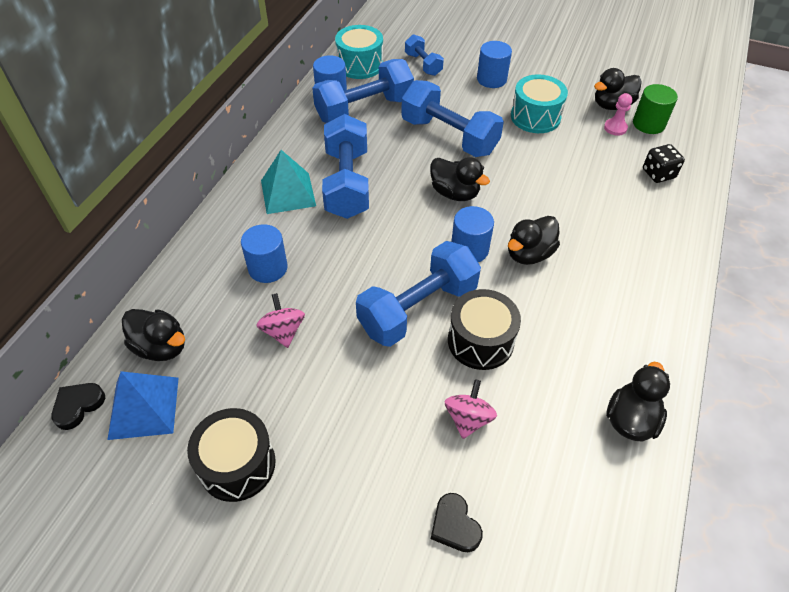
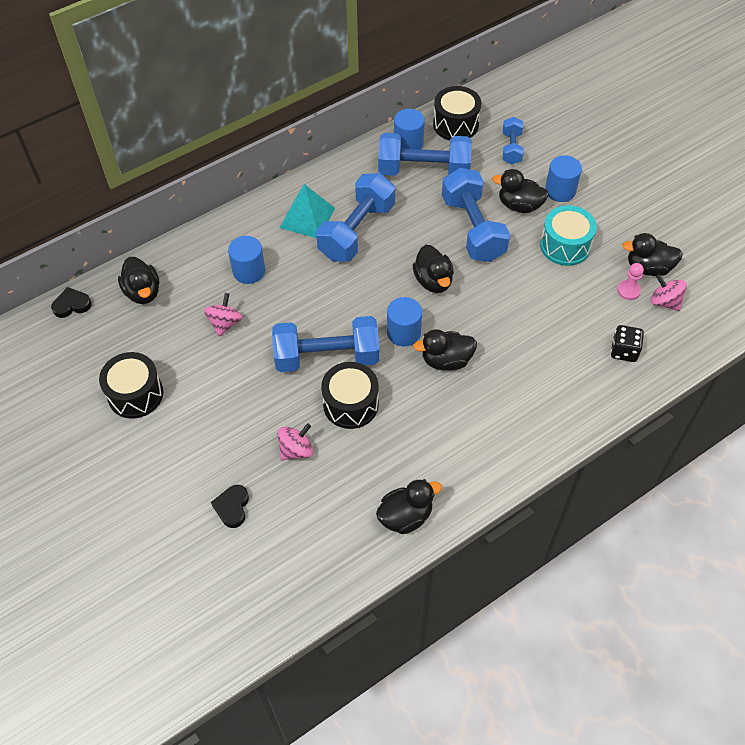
camera: 35 degrees right, 5 degrees up
blue pyramid [107,371,179,440] -> none
turquoise drum [335,25,383,79] -> black drum [433,86,481,140]
green cylinder [633,84,678,134] -> pink spinning top [651,274,687,311]
none -> black duck [492,169,549,213]

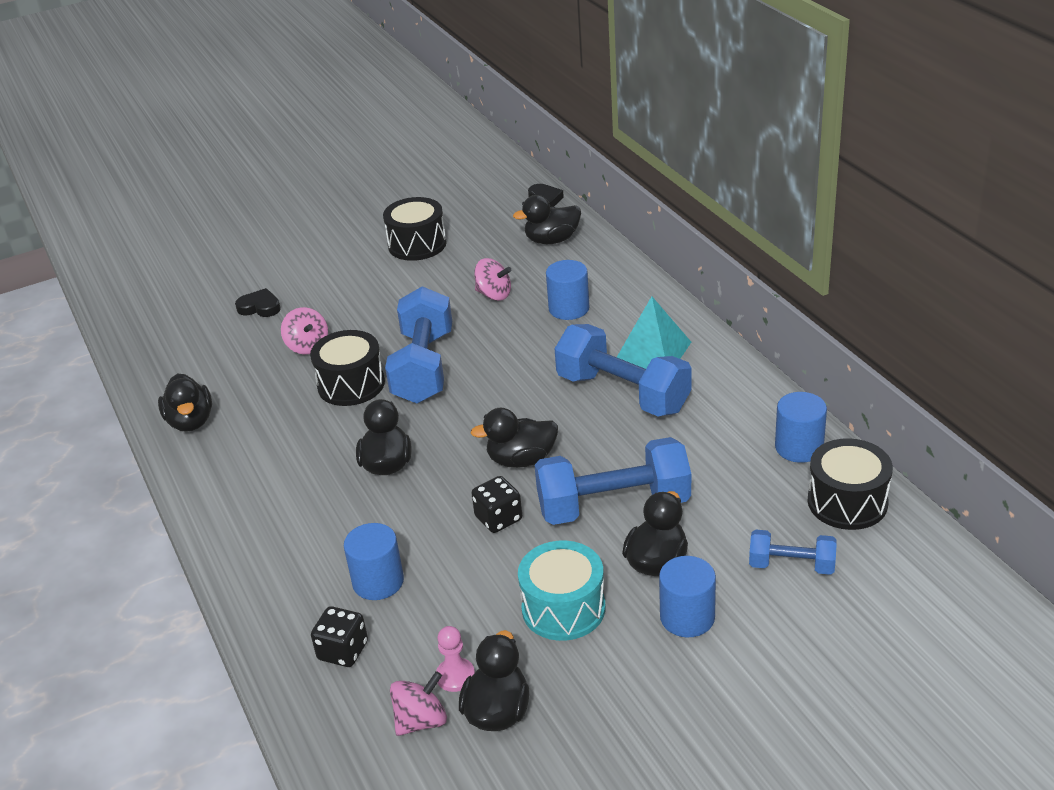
camera: 100 degrees right, 20 degrees down
blue dumbbell [378,133,472,176] -> none
blue cylinder [387,297,422,346] -> blue cylinder moved to [344,523,404,600]
none -> black dice [471,476,522,533]

